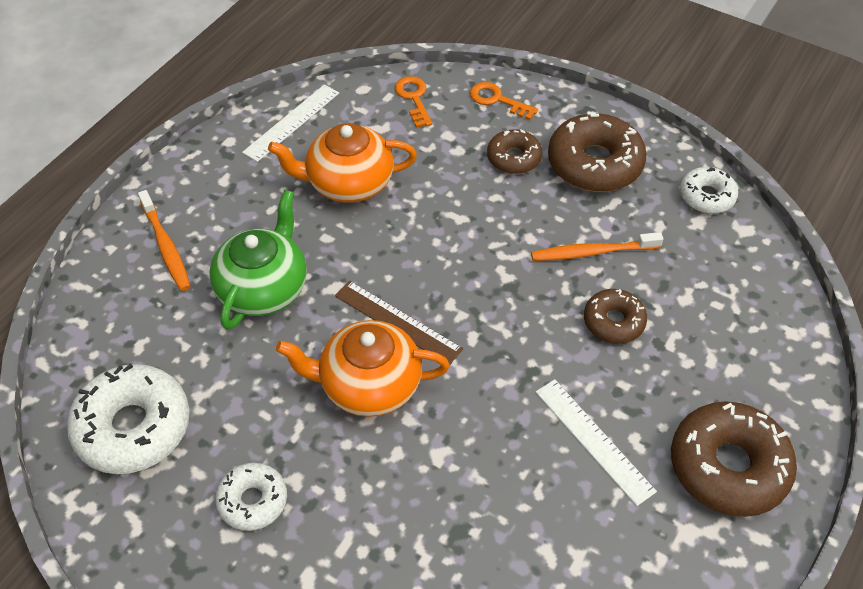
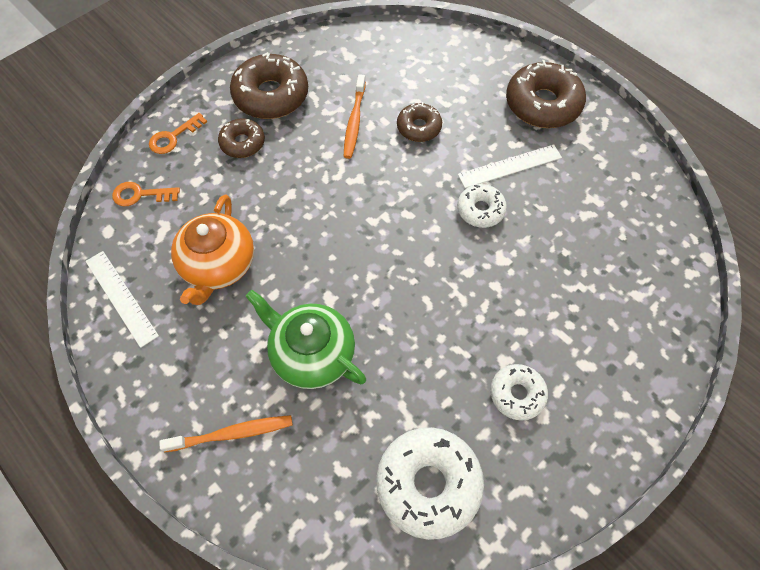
camera: 75 degrees left, 10 degrees up
orange teapot [276,320,450,417] -> none
brown ruler [335,281,463,364] -> none
white donut [680,167,738,214] -> white donut moved to [457,184,507,228]

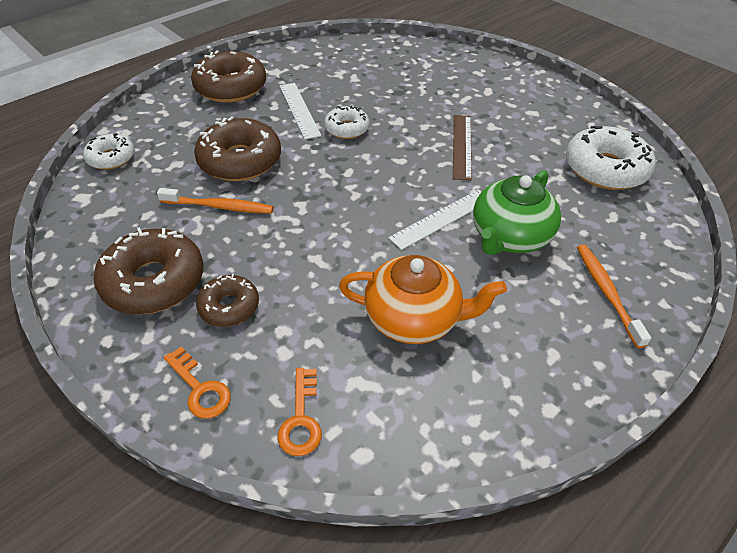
camera: 90 degrees left, 15 degrees down
white ruler [85,251,159,348] -> white ruler moved to [388,189,481,250]
brown donut [397,102,442,142] -> brown donut [194,116,281,181], size x1.75
white donut [490,364,548,421] -> white donut moved to [83,133,135,170]
none -> brown ruler [453,115,472,181]

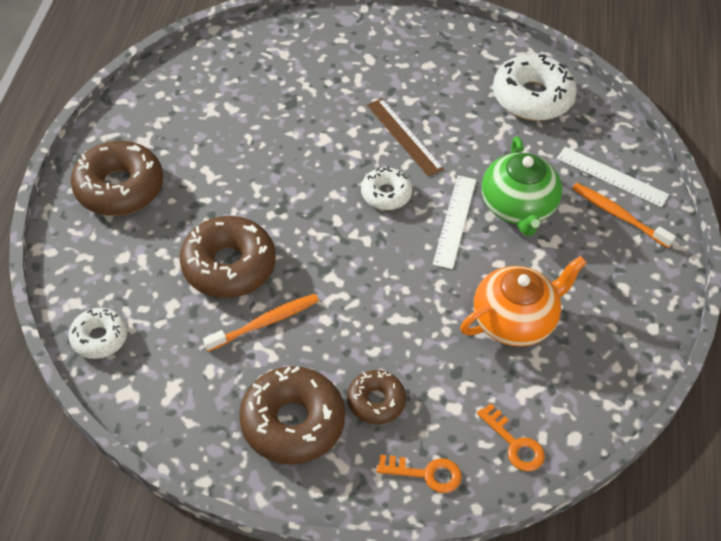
camera: 40 degrees left, 5 degrees up
white ruler [280,83,322,140] -> white ruler moved to [557,147,669,207]
white donut [324,106,369,139] -> white donut moved to [361,166,412,210]

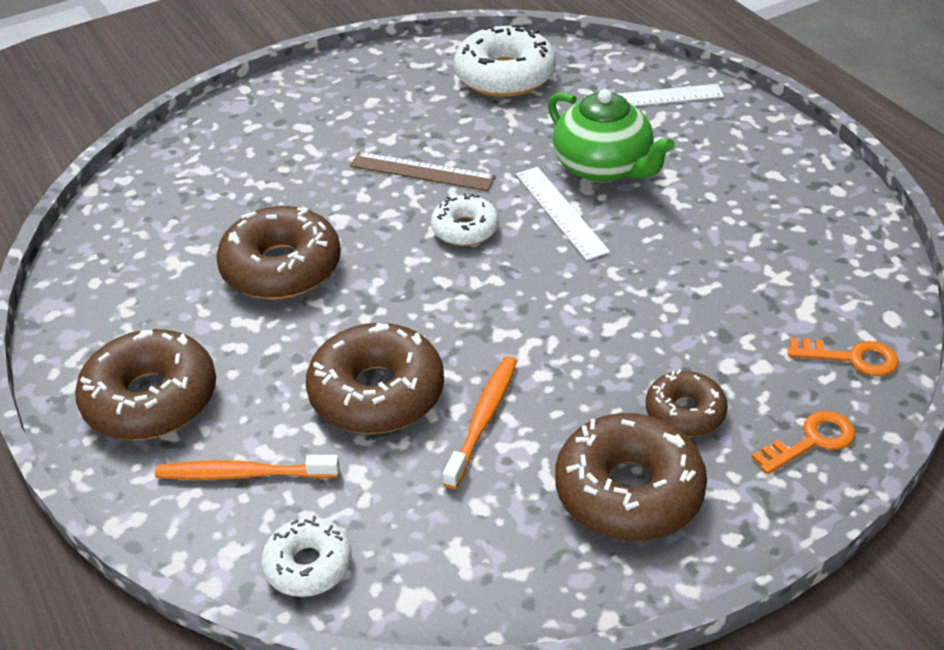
camera: 35 degrees left, 10 degrees down
orange teapot [460,256,587,347] -> none
orange toothbrush [572,183,676,248] -> orange toothbrush moved to [155,455,340,480]
none -> brown donut [216,206,341,299]

